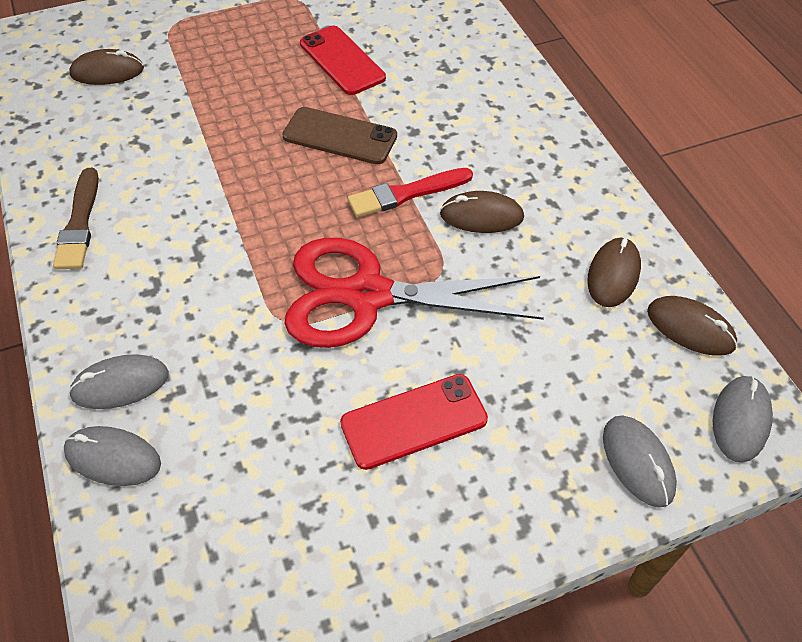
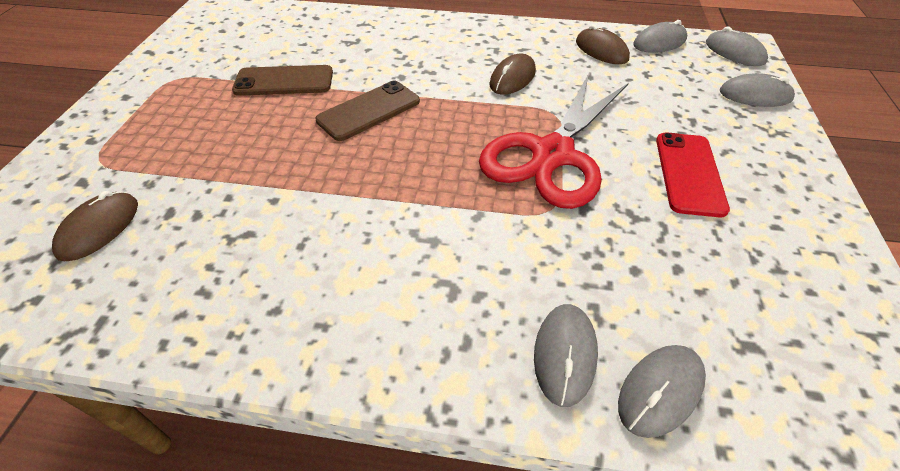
camera: 60 degrees left, 5 degrees down
brown brush [53,168,99,269] -> none
red phone [300,26,386,95] -> brown phone [232,65,333,96]
red brush [348,168,473,217] -> none
brown mouse [647,296,737,355] -> grey mouse [633,20,687,53]

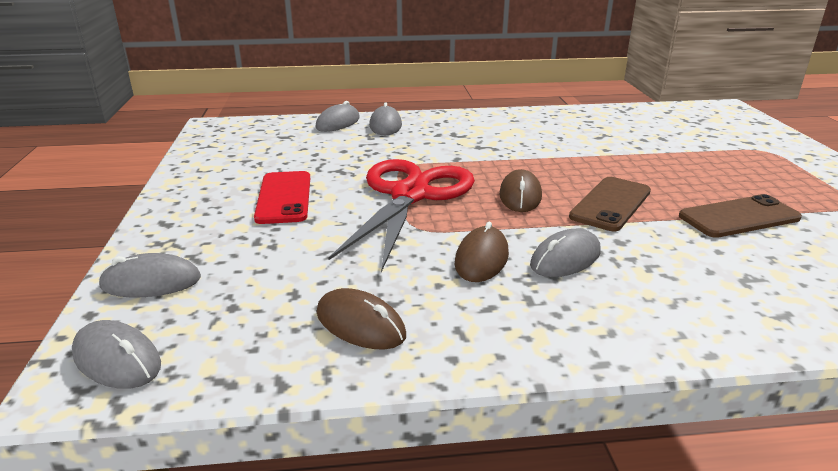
camera: 165 degrees right, 20 degrees down
brown mouse [52,191,138,261] -> brown mouse moved to [499,169,542,212]
grey mouse [633,20,687,53] -> grey mouse moved to [530,229,601,277]

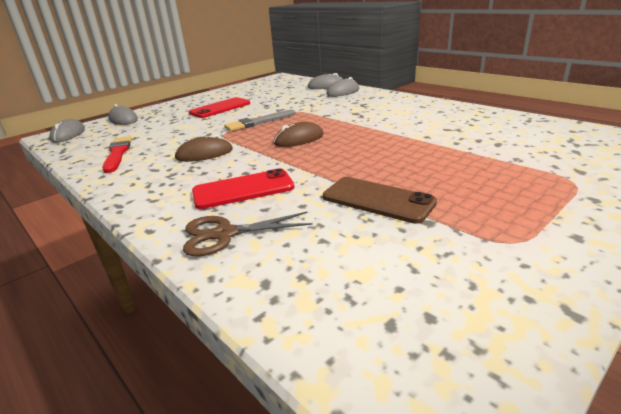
camera: 55 degrees right, 0 degrees up
brown mouse [317,288,406,349] -> red brush [102,136,132,173]
red scissors [328,159,475,272] -> grey brush [224,110,296,131]
grey mouse [530,229,601,277] -> none
brown phone [569,177,651,231] -> none
none -> brown scissors [183,212,313,256]
none -> red phone [192,168,295,209]

